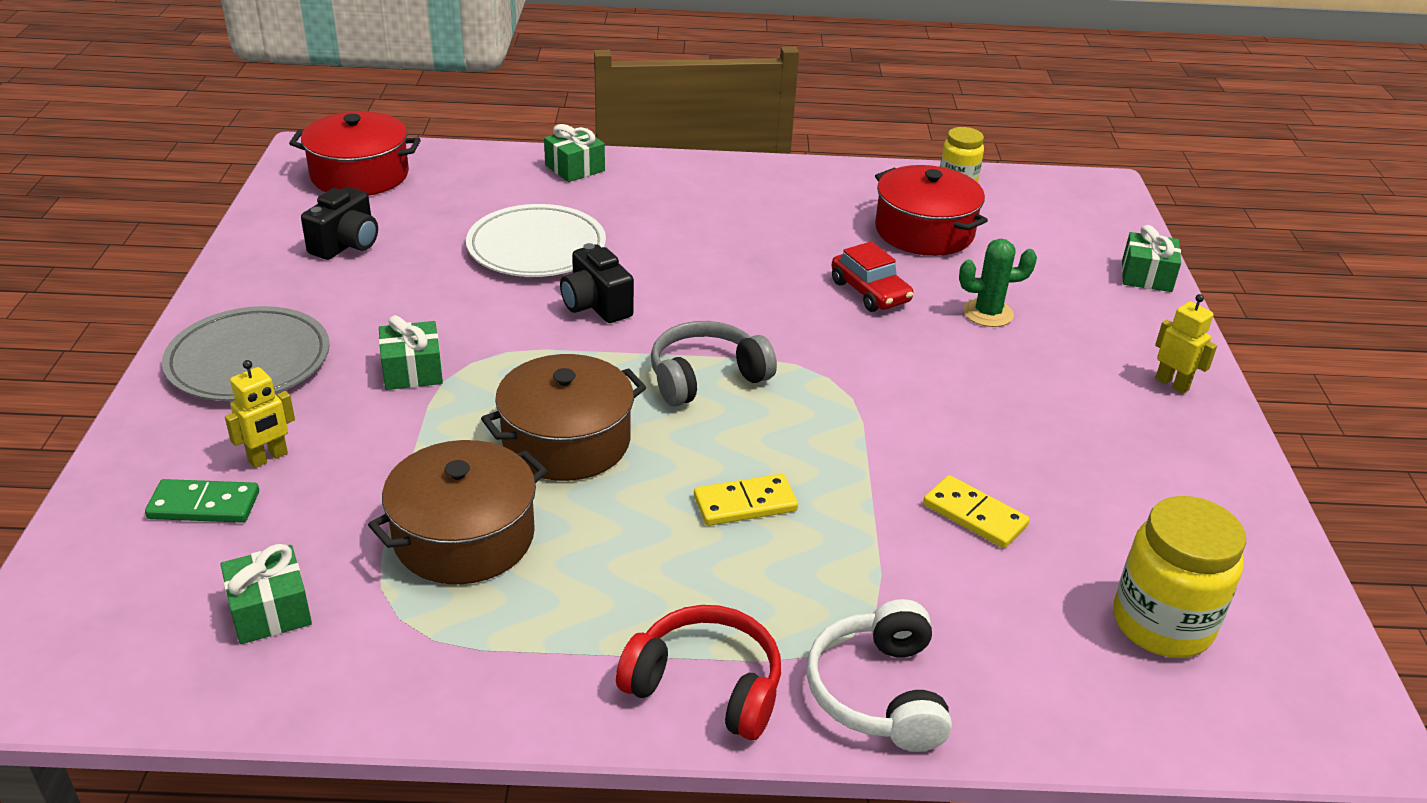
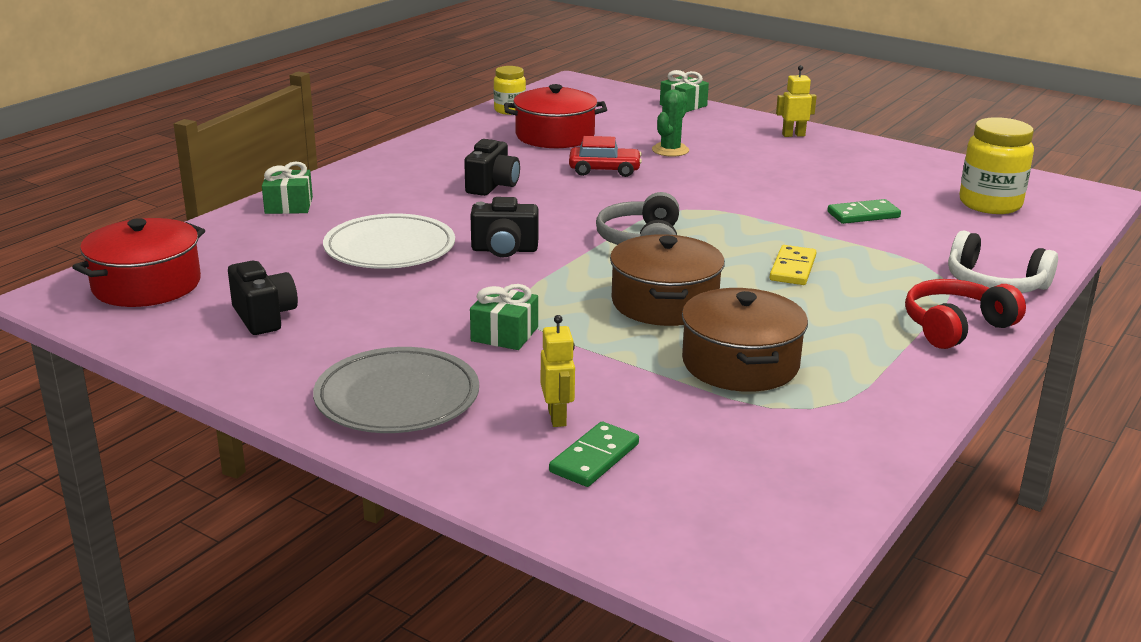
camera: 55 degrees left, 10 degrees down
green gift [220,544,312,644] -> none
yellow domino [923,475,1030,548] -> green domino [827,199,901,224]
none -> black camera [464,139,520,196]

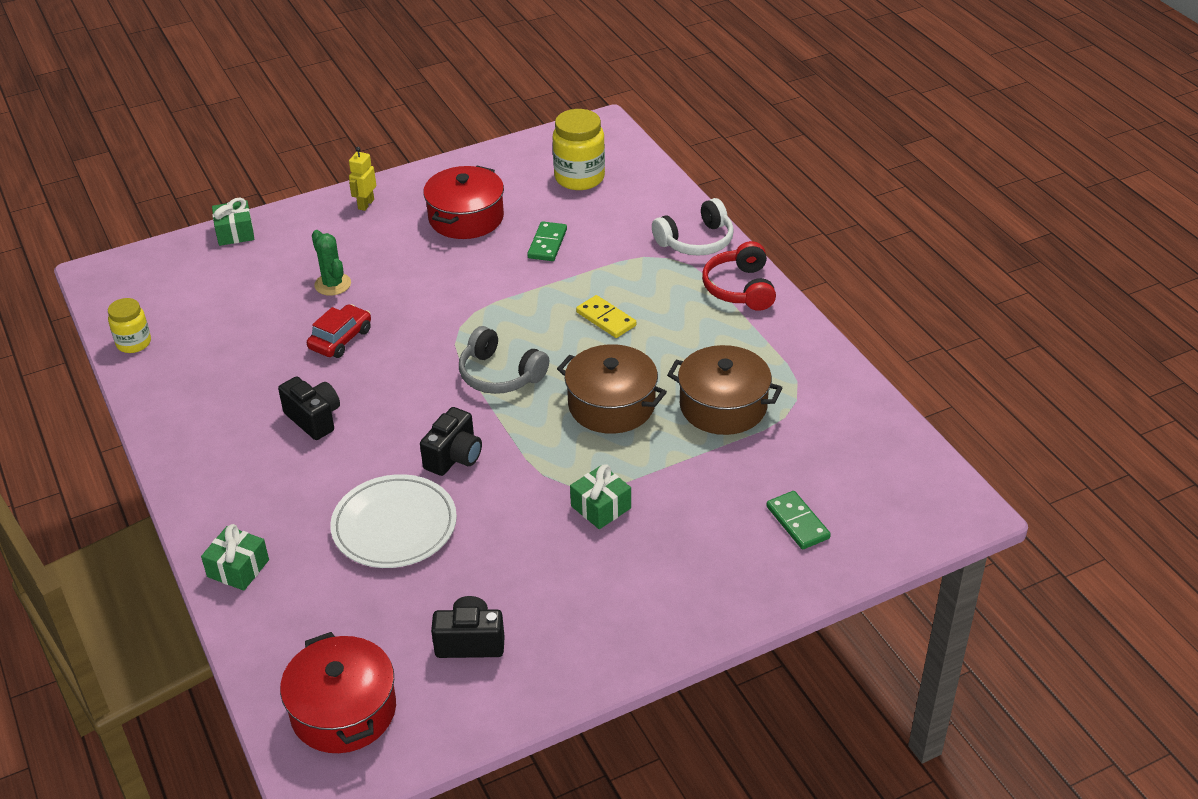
camera: 60 degrees left, 15 degrees up
grey plate [313,347,479,433] -> none
red pot [504,84,607,148] -> red pot moved to [423,166,504,239]
yellow robot [541,315,575,427] -> none

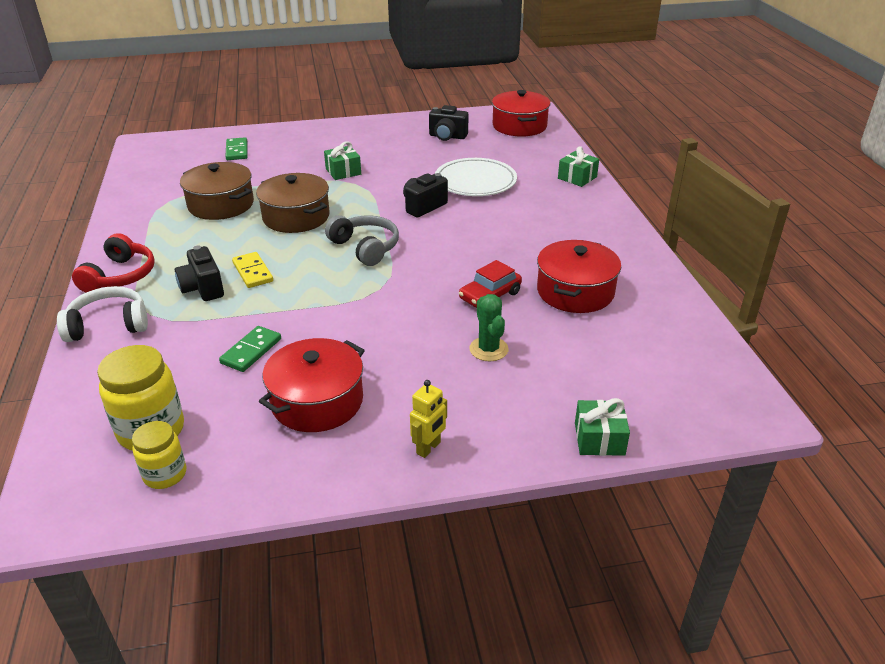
camera: 165 degrees left, 5 degrees down
yellow jar [108,298,151,353] -> yellow jar moved to [132,421,186,489]
black camera [278,377,340,440] -> black camera moved to [175,246,224,301]
none -> red pot [537,240,621,313]

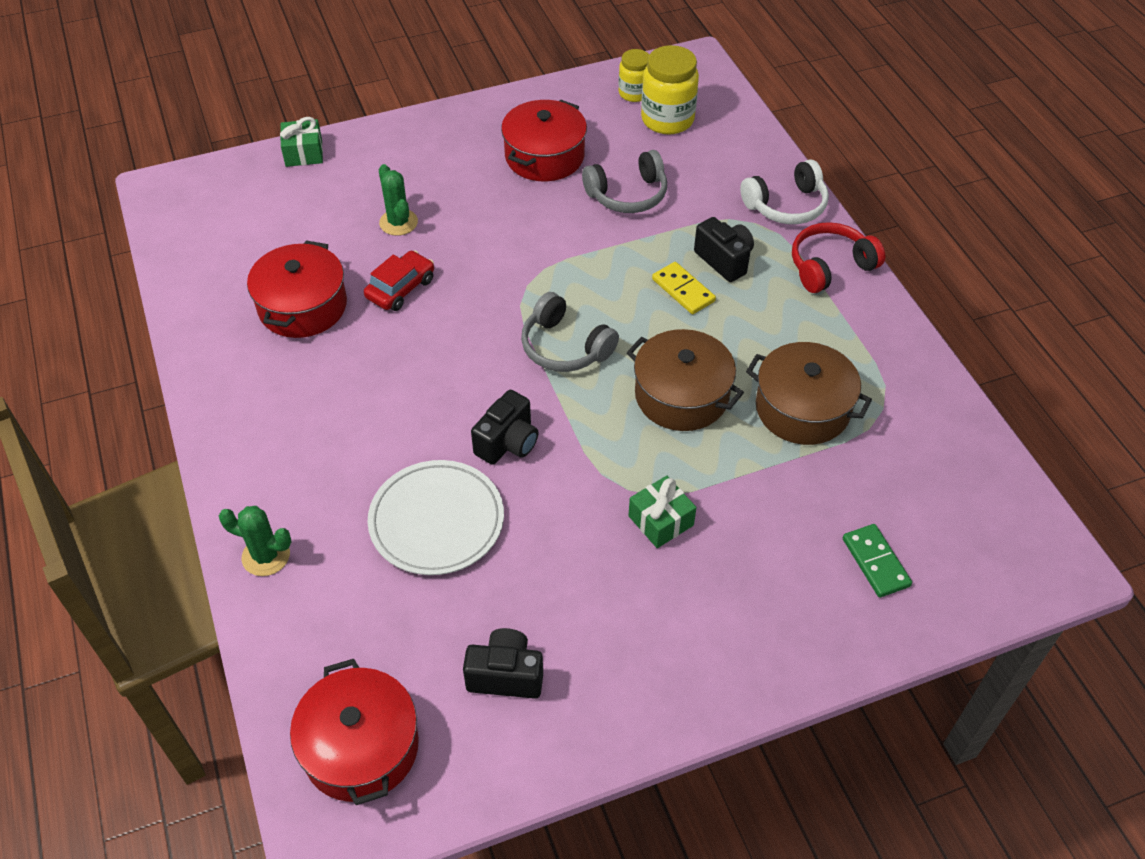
camera: 170 degrees right, 15 degrees up
red headphones [72,233,155,293] -> red headphones turned 60 degrees clockwise [792,222,885,293]
green domino [219,326,281,372] -> grey headphones [582,150,667,213]
yellow robot [410,380,447,458] -> none
green gift [558,146,599,187] -> green cactus [219,506,291,576]

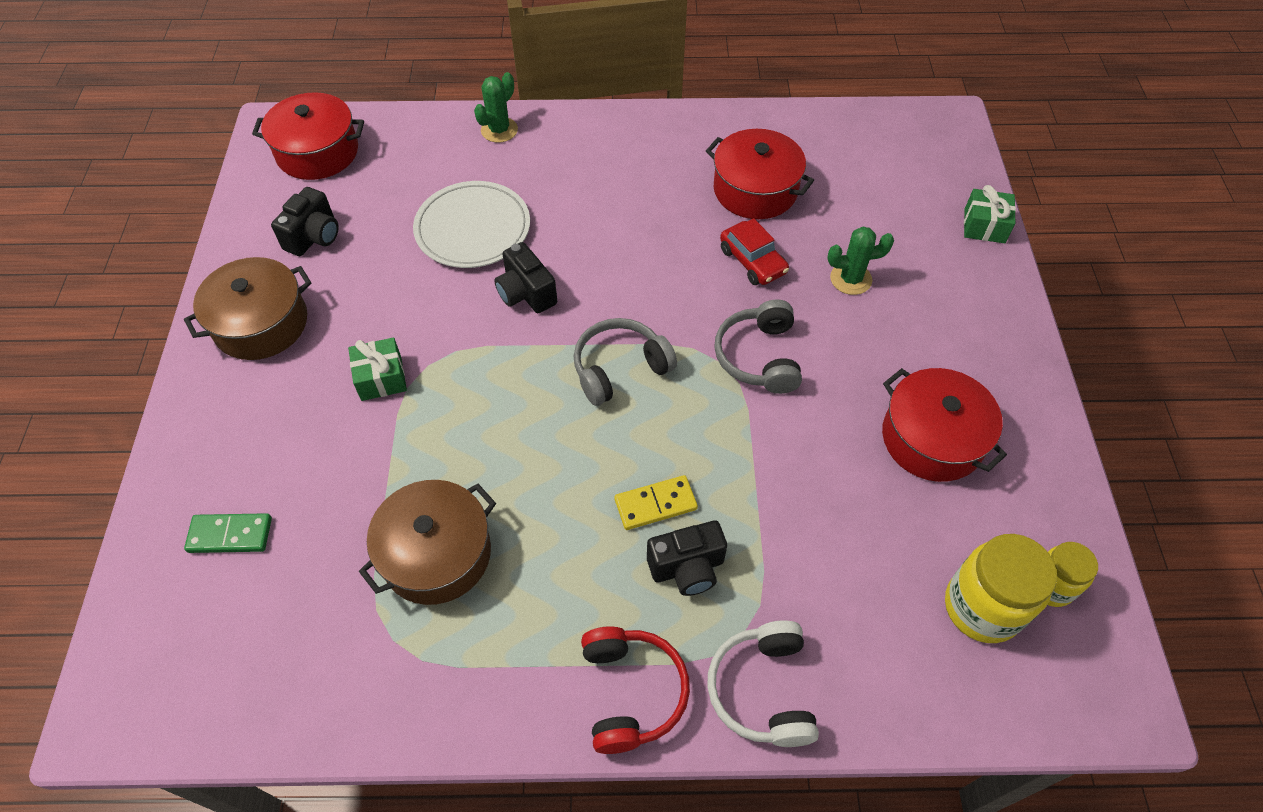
camera: 110 degrees right, 5 degrees up
grey headphones [582,150,667,213] -> grey headphones moved to [714,299,802,394]
brown pot [627,329,744,431] -> brown pot moved to [184,257,312,360]

